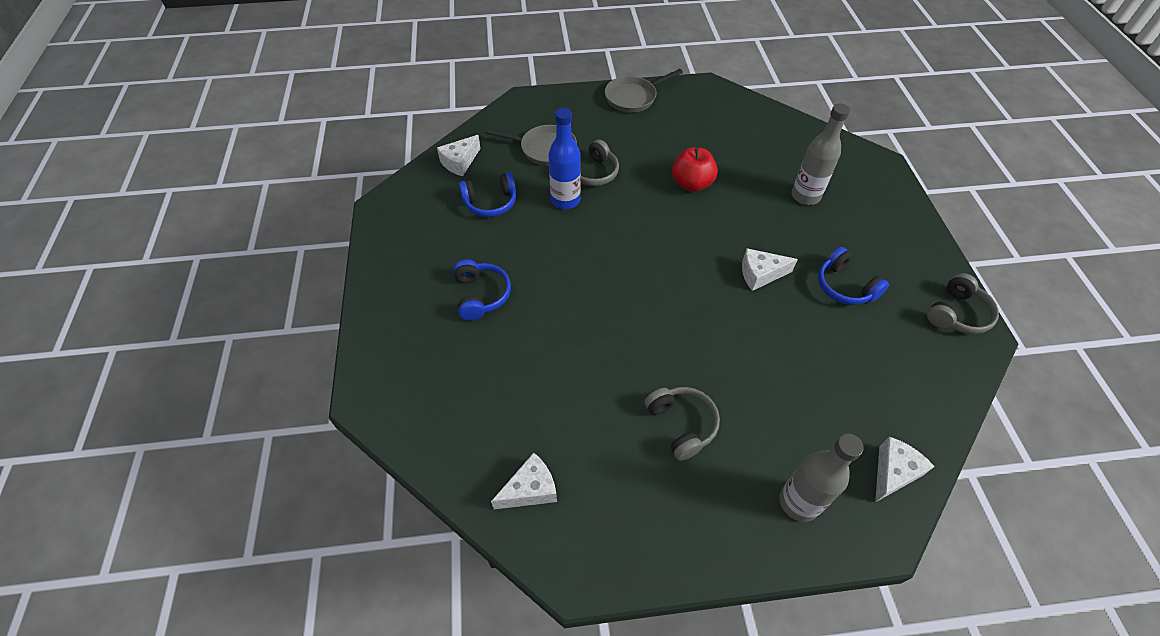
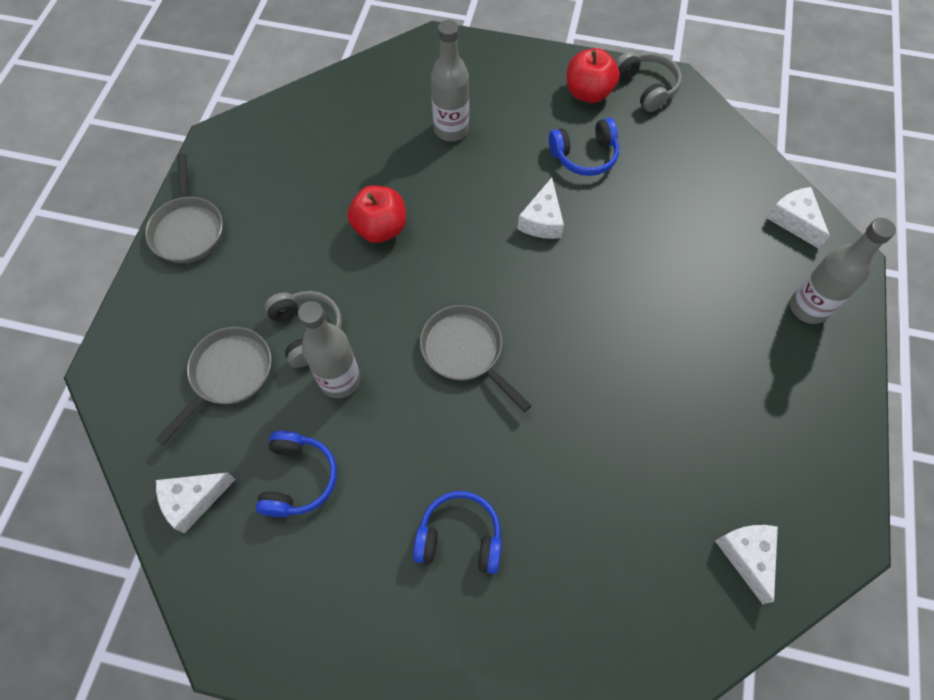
camera: 70 degrees left, 10 degrees up
white cheese [437,135,481,176] -> white cheese turned 90 degrees clockwise [156,472,236,534]
blue bottle [548,108,581,209] -> grey bottle [298,301,360,398]
grey headphones [645,387,720,461] -> none
none -> grey pan [420,305,532,412]
none -> red apple [567,48,620,103]

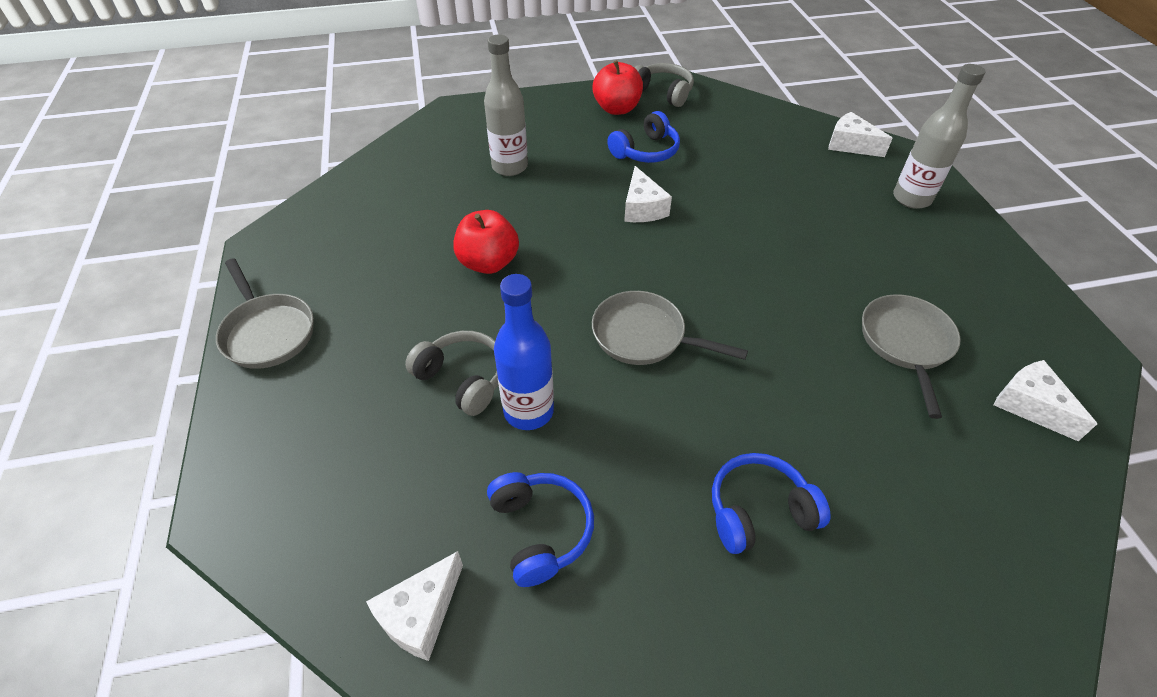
camera: 25 degrees left, 15 degrees down
grey pan [155,327,271,445] -> grey pan moved to [862,294,961,419]
grey bottle [298,301,360,398] -> blue bottle [494,274,554,430]

